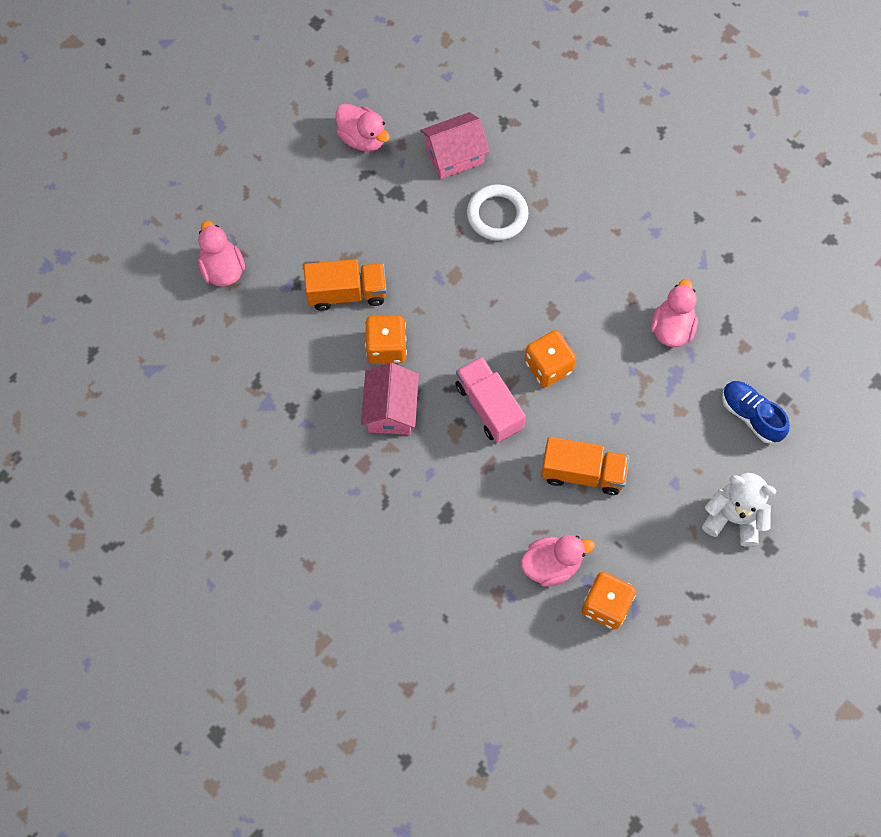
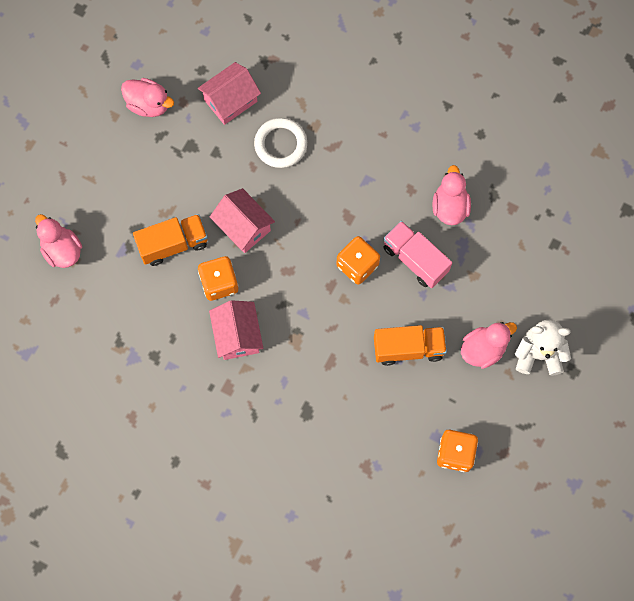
camera: 15 degrees left, 5 degrees up
pink truck [456,357,526,443] -> pink truck moved to [383,221,452,288]
pink duck [521,535,595,587] -> pink duck moved to [461,322,517,369]
blue shoe [722,381,790,444] -> none
none -> pink house [210,188,275,253]

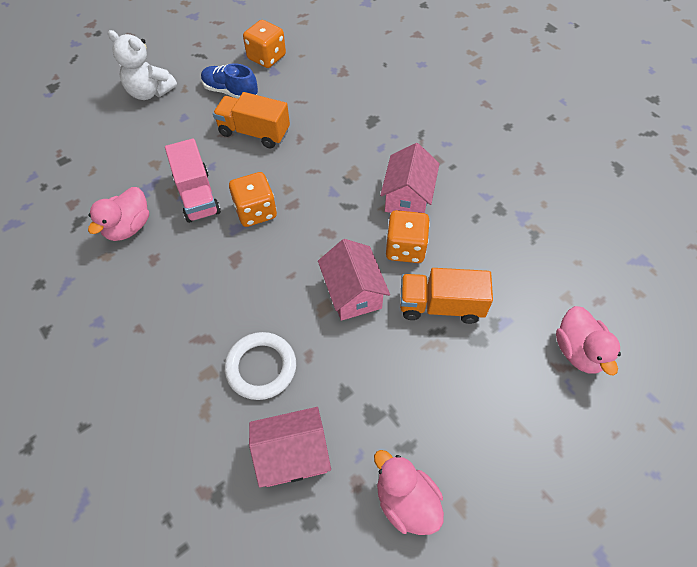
camera: 155 degrees left, 15 degrees down
pink duck [461,322,517,369] -> none
none -> blue shoe [201,63,258,99]

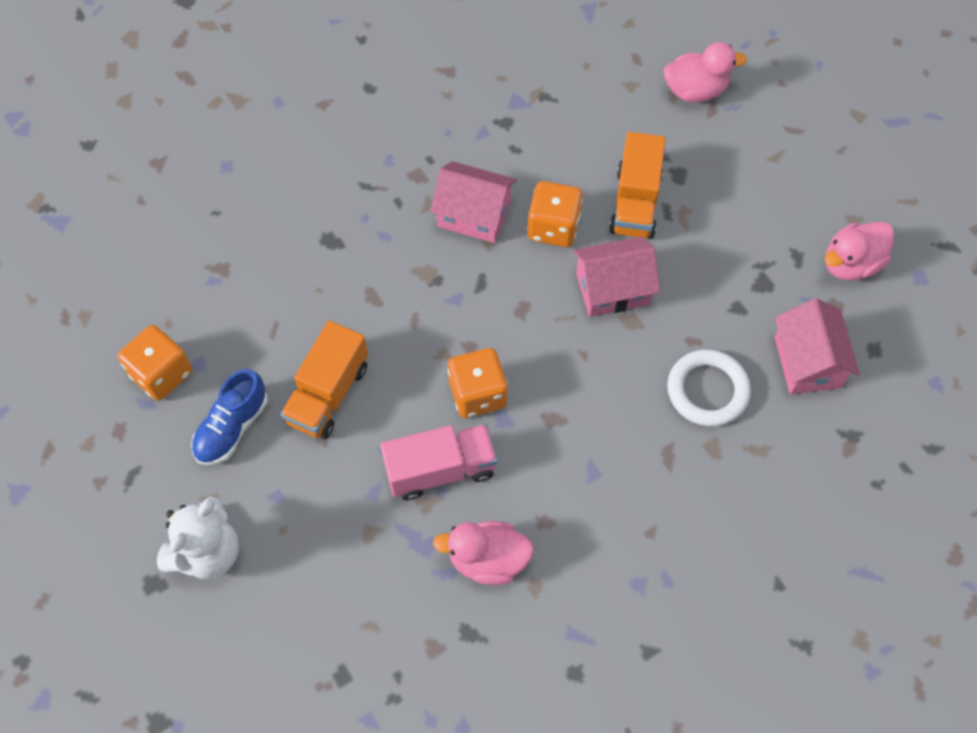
camera: 85 degrees left, 5 degrees up
pink duck [88,187,149,241] -> pink duck turned 150 degrees clockwise [433,521,534,585]

